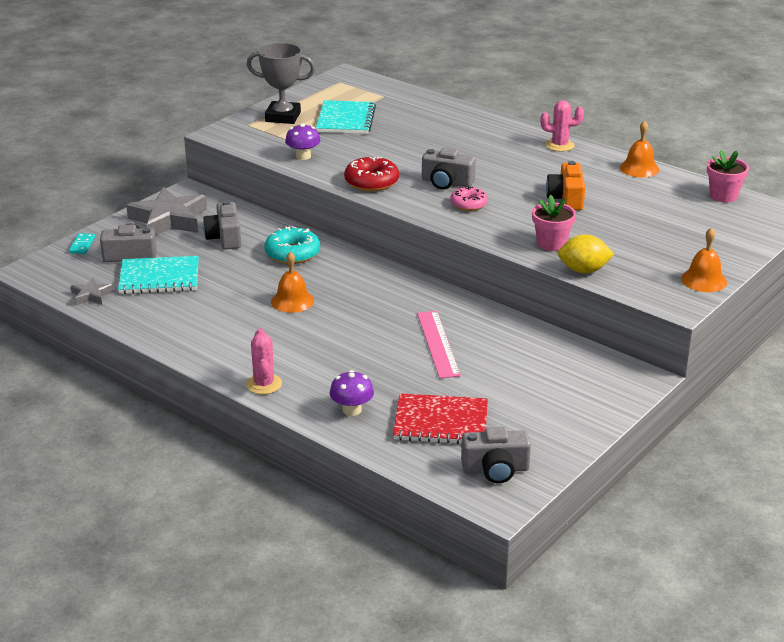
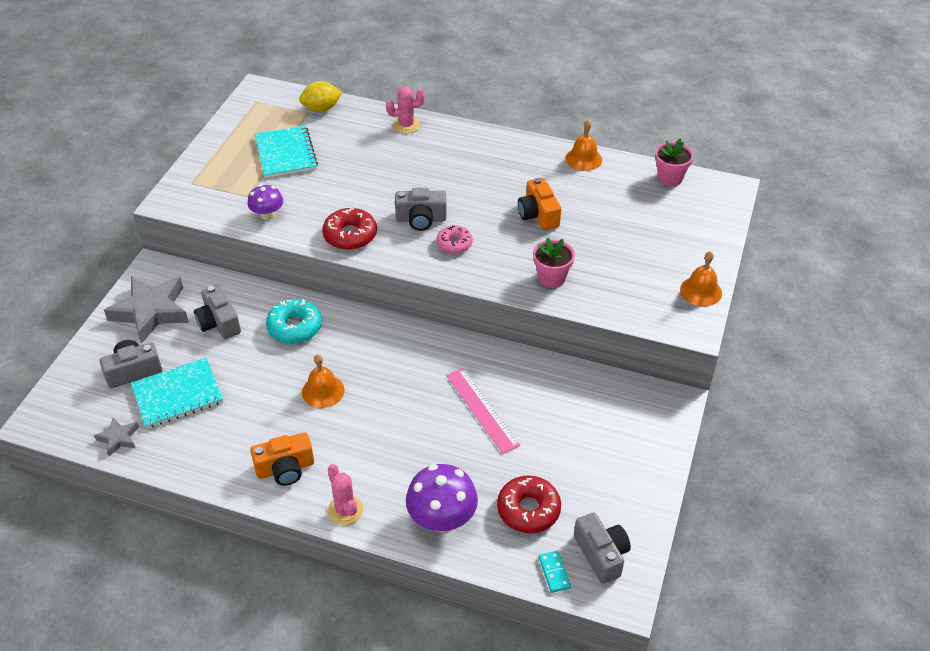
camera: 20 degrees left, 15 degrees up
turquoise domino [69,233,95,254] -> turquoise domino moved to [539,551,571,593]
grey trophy [247,43,315,124] -> none
purple mushroom [330,370,374,416] -> purple mushroom [406,464,478,532], size x1.66
red notebook [393,393,488,444] -> red donut [497,475,561,533]
grey camera [461,427,531,484] -> grey camera turned 90 degrees counterclockwise [574,513,631,584]
pink cactus [540,100,584,152] -> pink cactus moved to [386,87,425,133]
yellow lemon [558,234,614,273] -> yellow lemon moved to [299,81,342,112]
none -> orange camera [250,432,314,486]

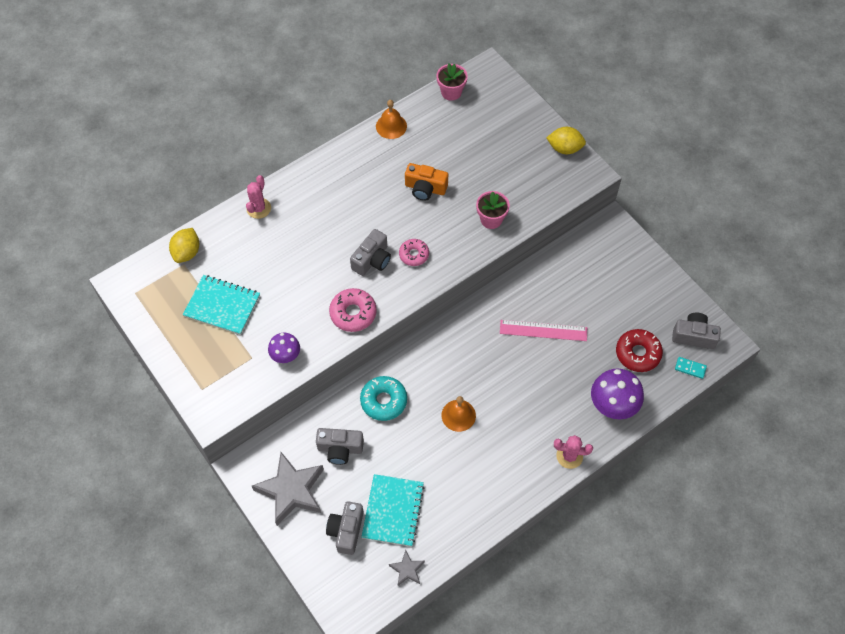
camera: 55 degrees left, 15 degrees up
orange camera [250,432,314,486] -> none
red donut [322,208,377,250] -> pink donut [329,288,377,332]
orange bell [680,251,722,306] -> yellow lemon [546,127,586,154]

